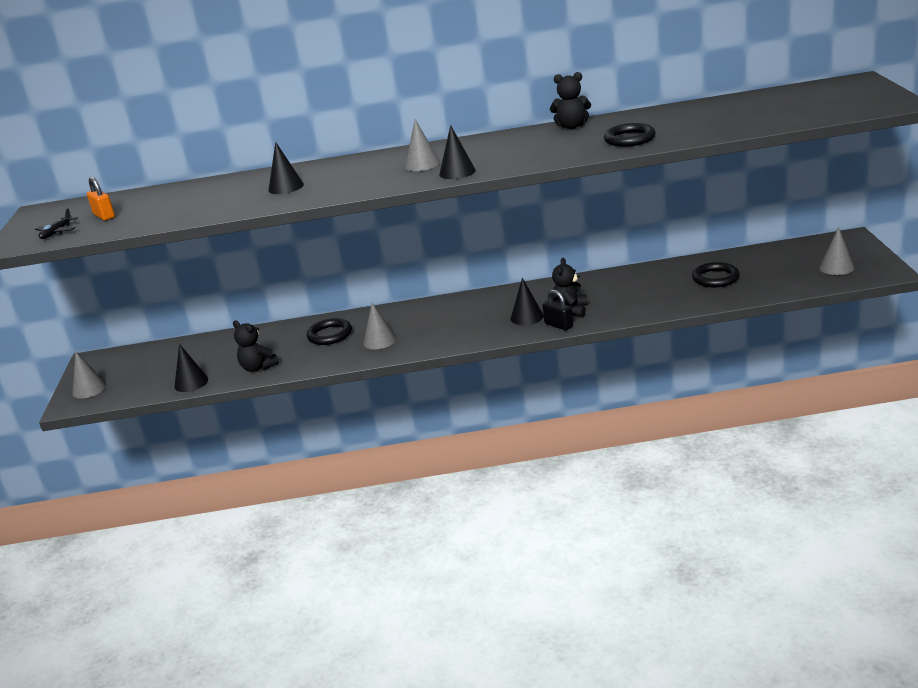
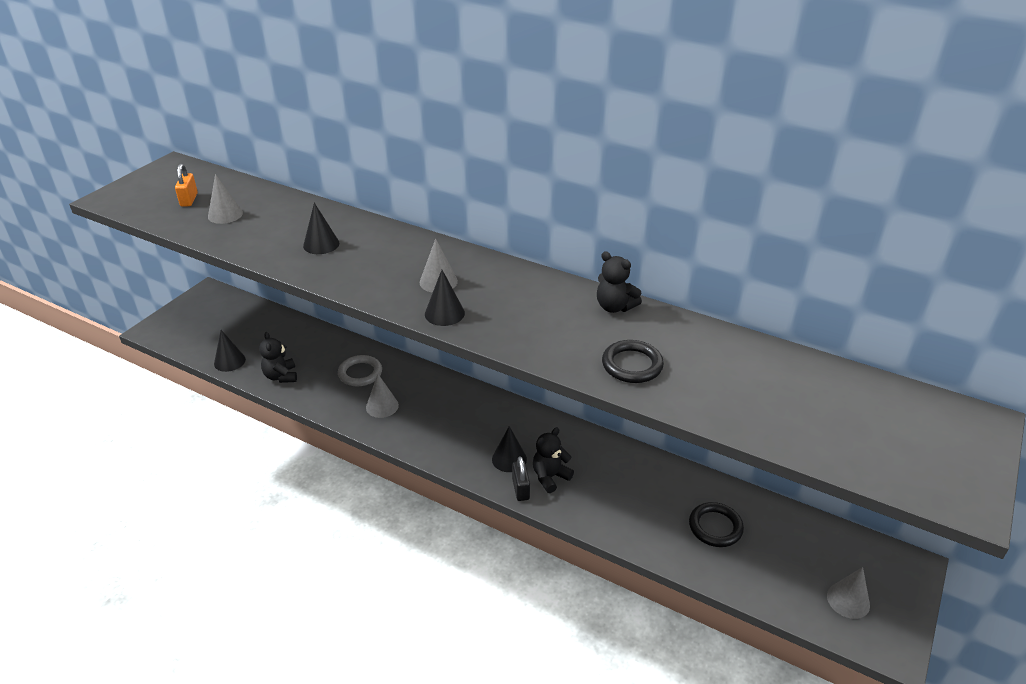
camera: 30 degrees right, 10 degrees up
black plane [35,208,77,239] -> none
grey cone [72,351,106,398] -> grey cone moved to [208,174,243,224]
black ring [307,318,352,345] -> grey ring [338,355,382,387]

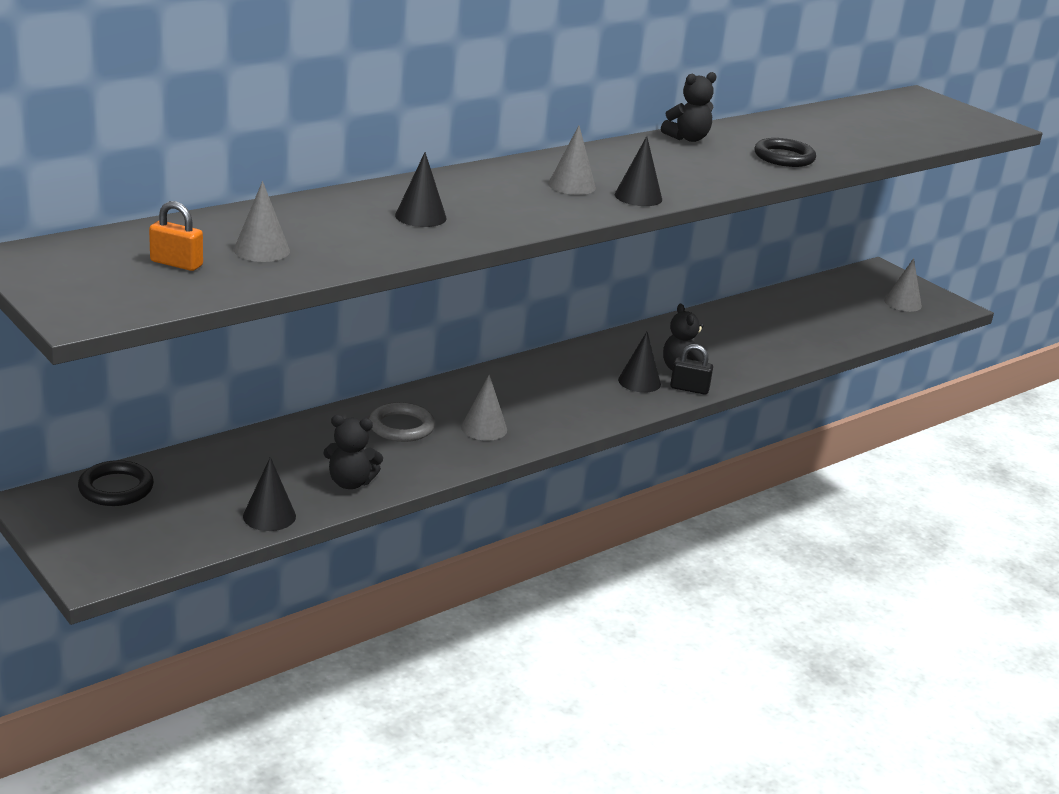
camera: 70 degrees left, 10 degrees down
black ring [689,502,744,547] -> black ring moved to [78,460,154,506]

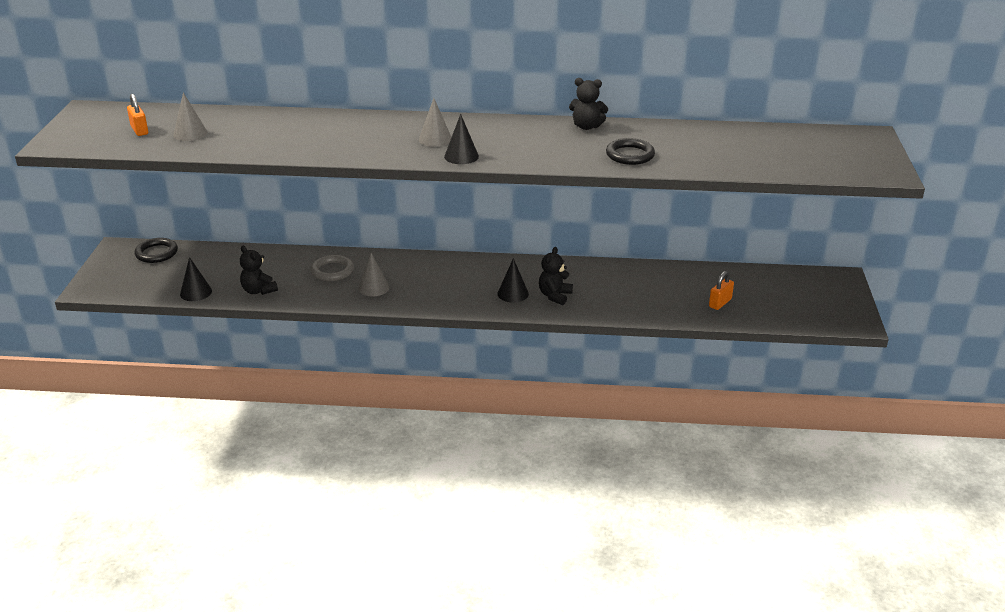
camera: 45 degrees right, 5 degrees up
black cone [395,152,447,227] -> none
black padlock [670,344,713,395] -> none
grey cone [884,258,922,312] -> none
none -> orange padlock [709,271,734,310]

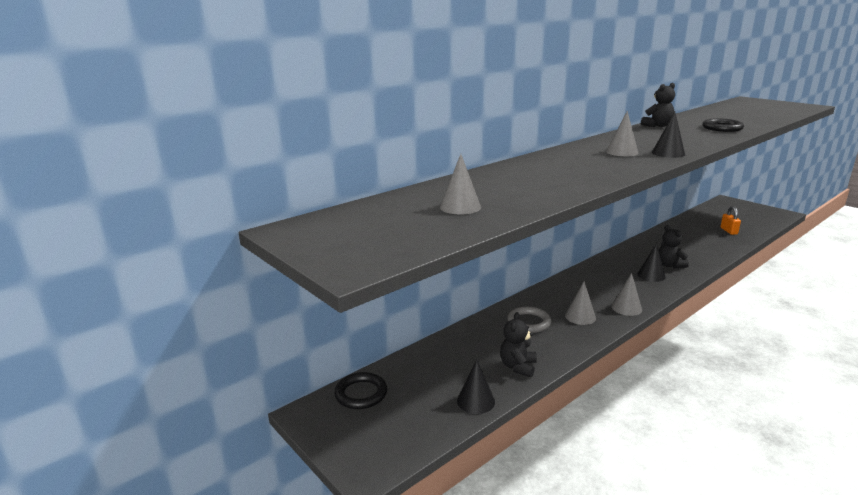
camera: 45 degrees left, 10 degrees down
orange padlock [127,94,148,136] -> none
black teddy bear [240,246,278,295] -> black teddy bear turned 105 degrees clockwise [500,312,537,377]
none -> grey cone [611,273,642,316]

